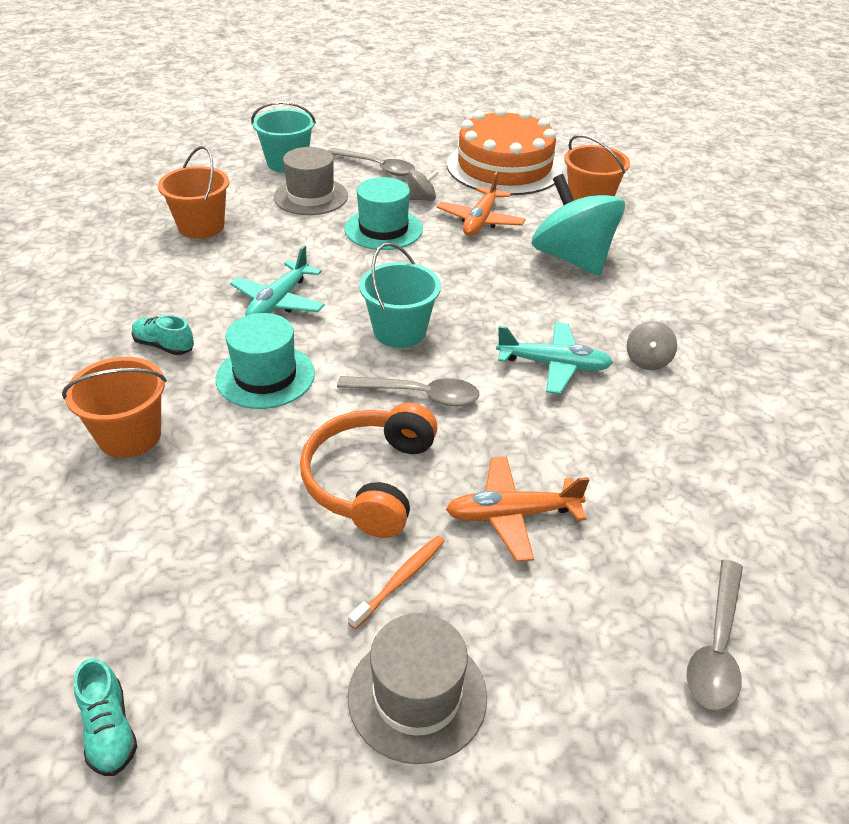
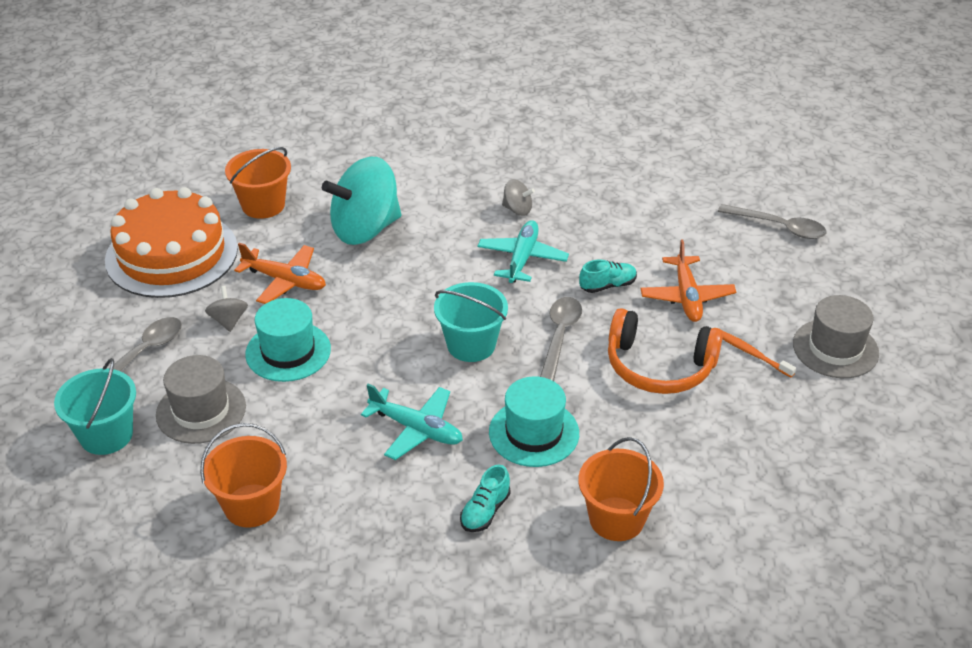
camera: 85 degrees left, 0 degrees up
turquoise shoe [74,658,137,776] -> turquoise shoe moved to [579,259,637,293]

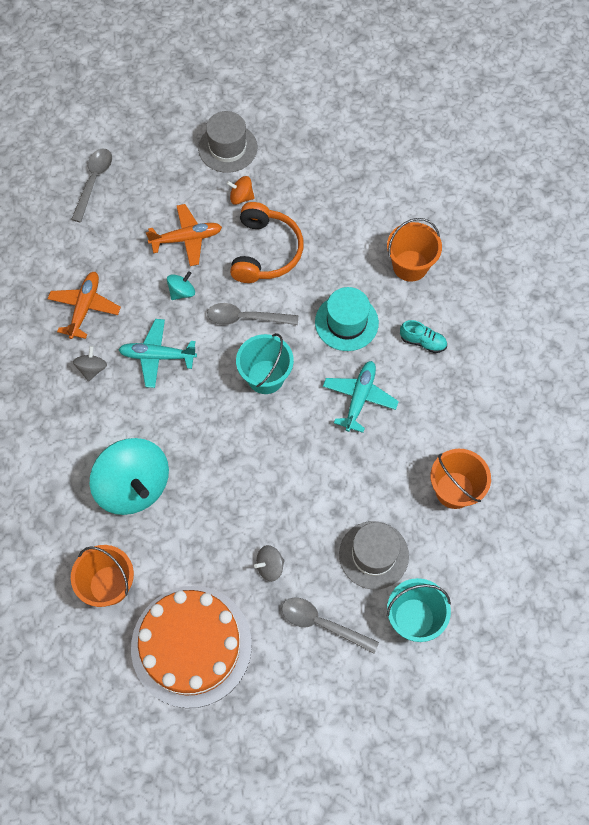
camera: 100 degrees left, 25 degrees up
orange plane [234,243,326,304] -> orange plane moved to [48,272,121,339]
turquoise hat [245,298,331,382] -> none
turquoise shoe [579,259,637,293] -> turquoise spinning top [167,271,195,300]
orange toothbrush [722,331,796,377] -> orange spinning top [226,176,255,205]

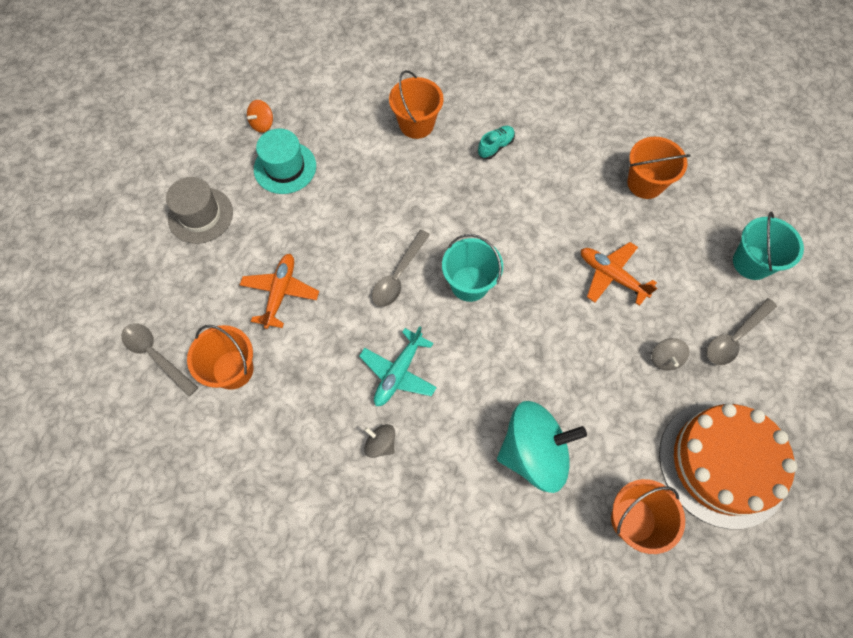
camera: 65 degrees left, 0 degrees up
orange plane [48,272,121,339] -> orange plane moved to [581,242,657,306]
turquoise spinning top [167,271,195,300] -> none
orange spinning top [226,176,255,205] -> orange spinning top moved to [247,100,273,133]
orange headphones [230,202,303,283] -> none
turquoise hat [315,287,379,351] -> turquoise hat moved to [254,129,316,194]
turquoise plane [323,361,399,433] -> none
grey hat [339,521,409,590] -> none
none -> orange bucket [187,325,254,390]

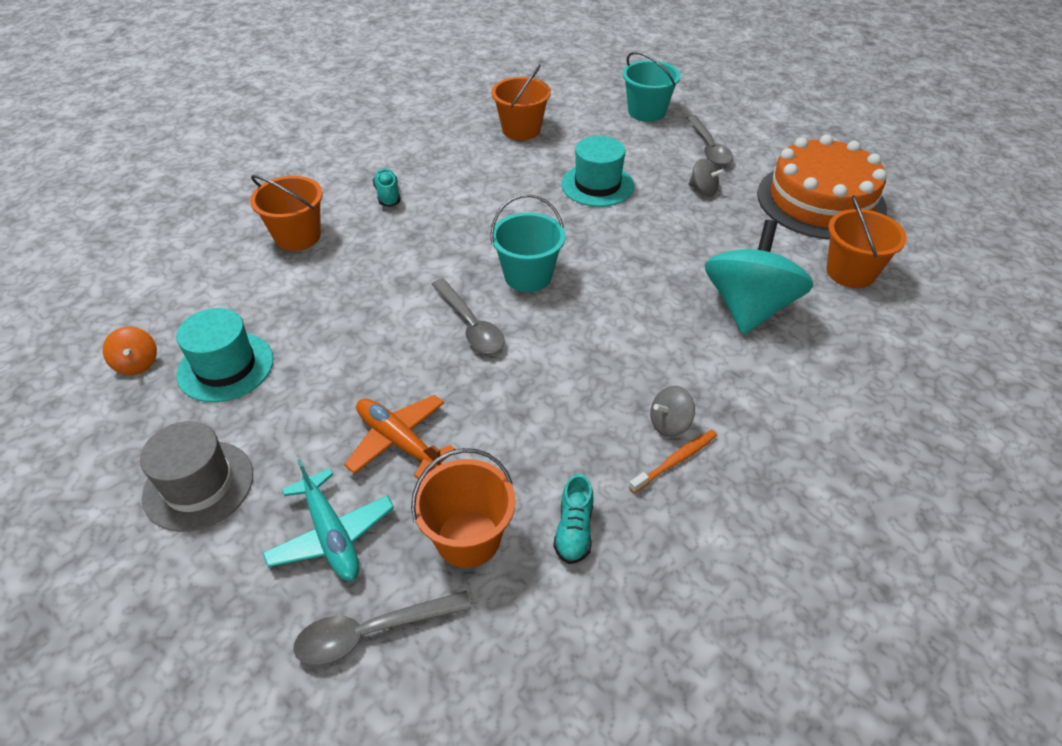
camera: 60 degrees left, 20 degrees down
turquoise plane [359,326,437,406] -> turquoise plane moved to [263,459,394,581]
orange plane [581,242,657,306] -> turquoise hat [561,136,634,207]
none -> turquoise shoe [553,474,593,564]
none -> orange toothbrush [629,430,717,493]

